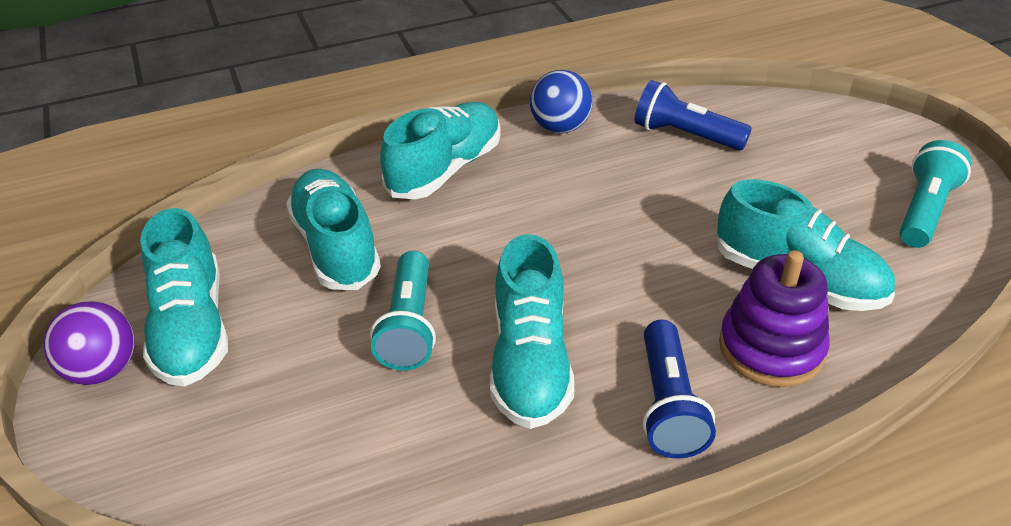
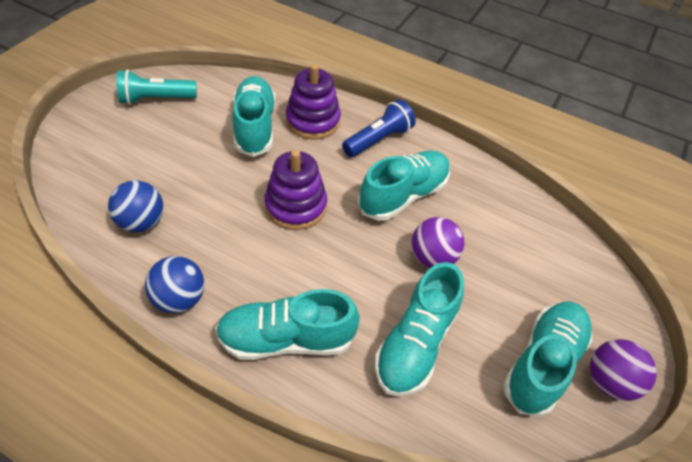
camera: 135 degrees left, 10 degrees up
turquoise flashlight [370,251,436,371] -> purple ball [411,217,464,268]
blue flashlight [635,80,752,151] -> blue ball [108,180,163,232]
none -> purple stacking toy [264,150,327,230]

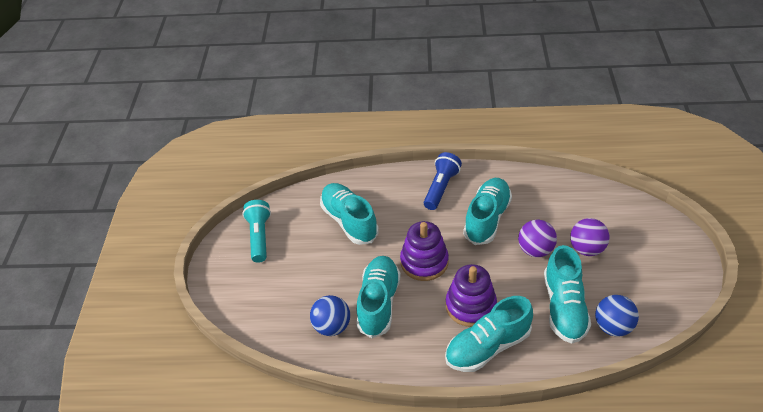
camera: 20 degrees left, 5 degrees down
turquoise flashlight [116,69,197,105] -> turquoise flashlight turned 120 degrees clockwise [242,200,271,263]
blue ball [145,256,204,313] -> blue ball moved to [595,295,639,337]
purple stacking toy [286,64,341,140] -> purple stacking toy moved to [445,264,497,327]
turquoise shoe [503,301,593,417] -> turquoise shoe moved to [356,256,401,338]
purple ball [590,339,657,401] -> purple ball moved to [570,218,609,256]

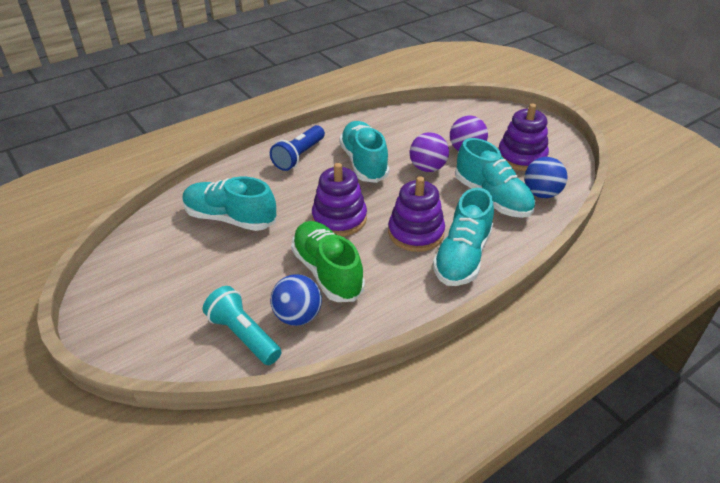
camera: 40 degrees left, 5 degrees down
turquoise flashlight [242,200,271,263] -> turquoise flashlight moved to [203,286,281,365]
turquoise shoe [356,256,401,338] -> green shoe [291,221,365,302]
blue flashlight [424,152,462,210] -> blue flashlight turned 135 degrees counterclockwise [270,125,325,171]
none -> purple stacking toy [499,103,549,171]

